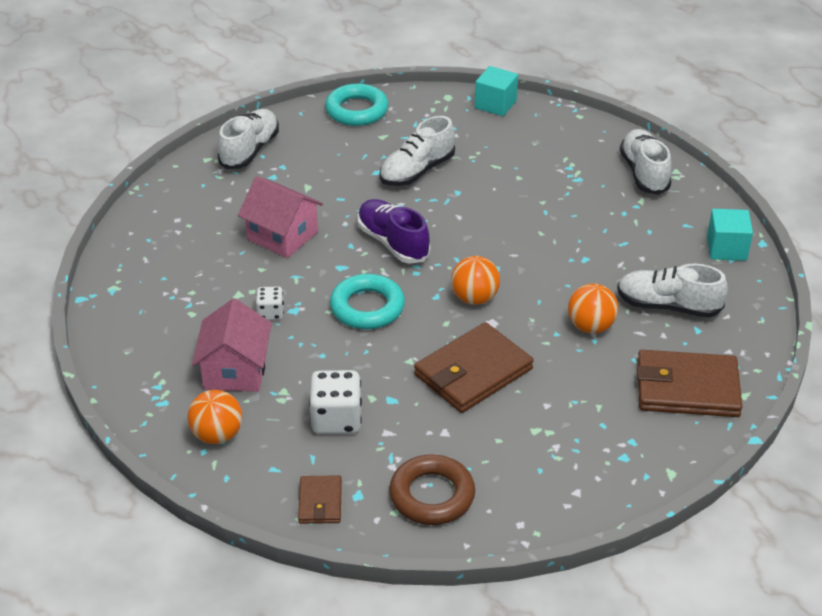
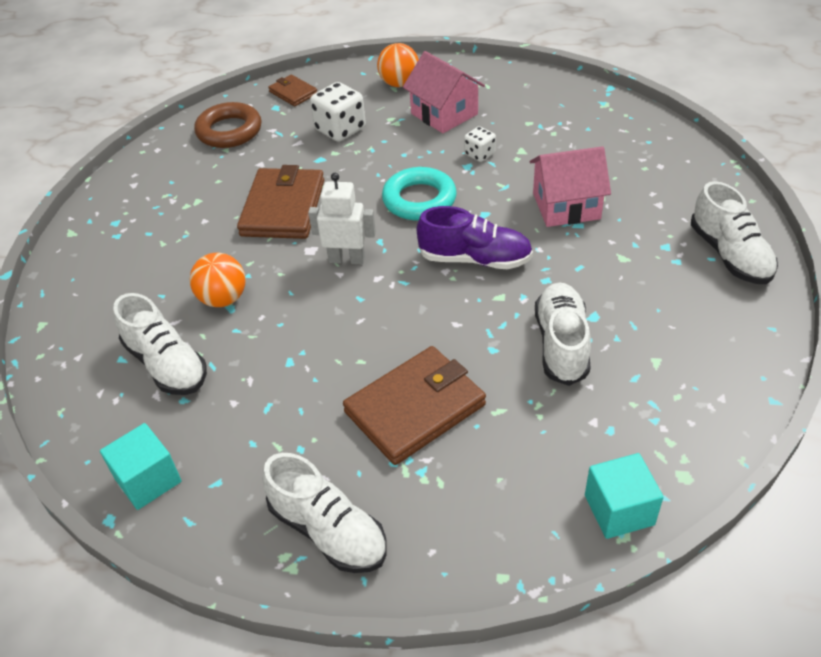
camera: 140 degrees right, 5 degrees up
turquoise ring [325,83,389,126] -> none
orange ball [451,256,500,305] -> white robot [308,173,376,264]
white shoe [617,264,728,318] -> white shoe turned 75 degrees clockwise [113,293,207,395]
brown wallet [637,350,742,417] -> brown wallet moved to [343,346,486,465]

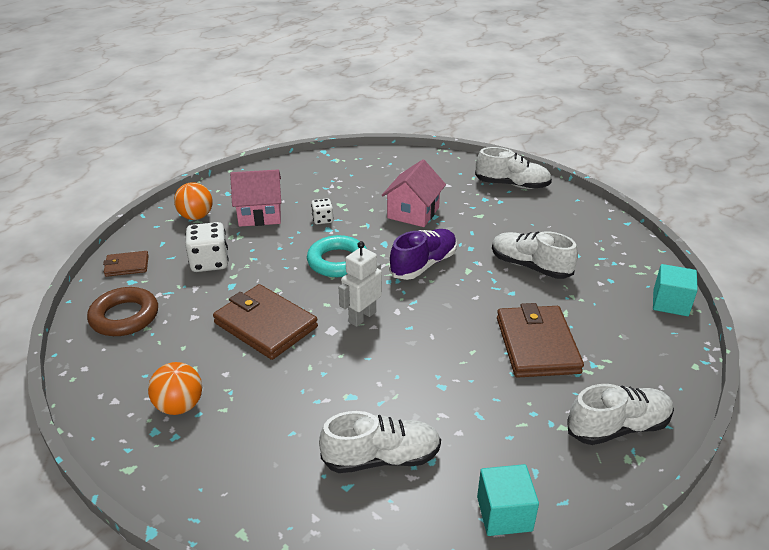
camera: 60 degrees left, 10 degrees down
orange ball [189,253,246,307] -> orange ball moved to [148,362,202,415]

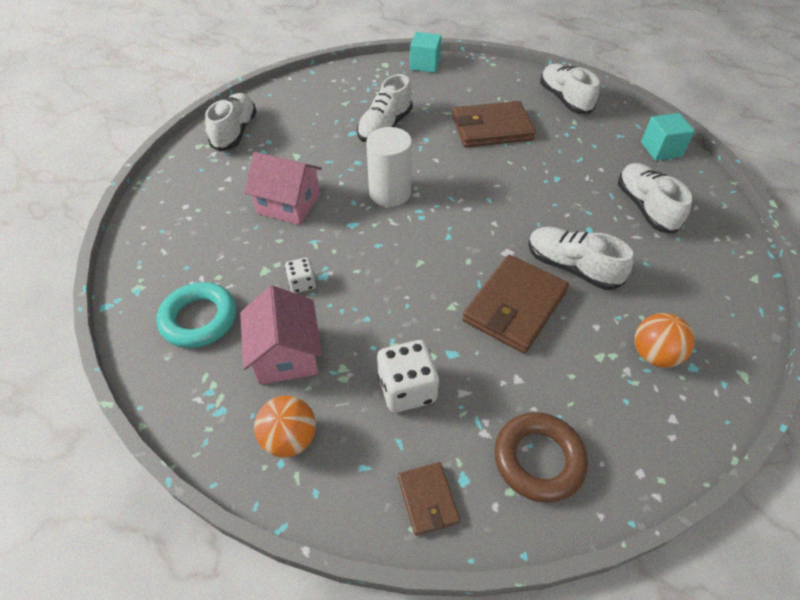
camera: 95 degrees left, 15 degrees up
turquoise ring [307,235,367,277] -> turquoise ring moved to [156,282,236,348]
white robot [339,241,382,327] -> none
purple shoe [389,229,457,280] -> white cylinder [366,127,412,207]
none -> white shoe [528,227,633,290]

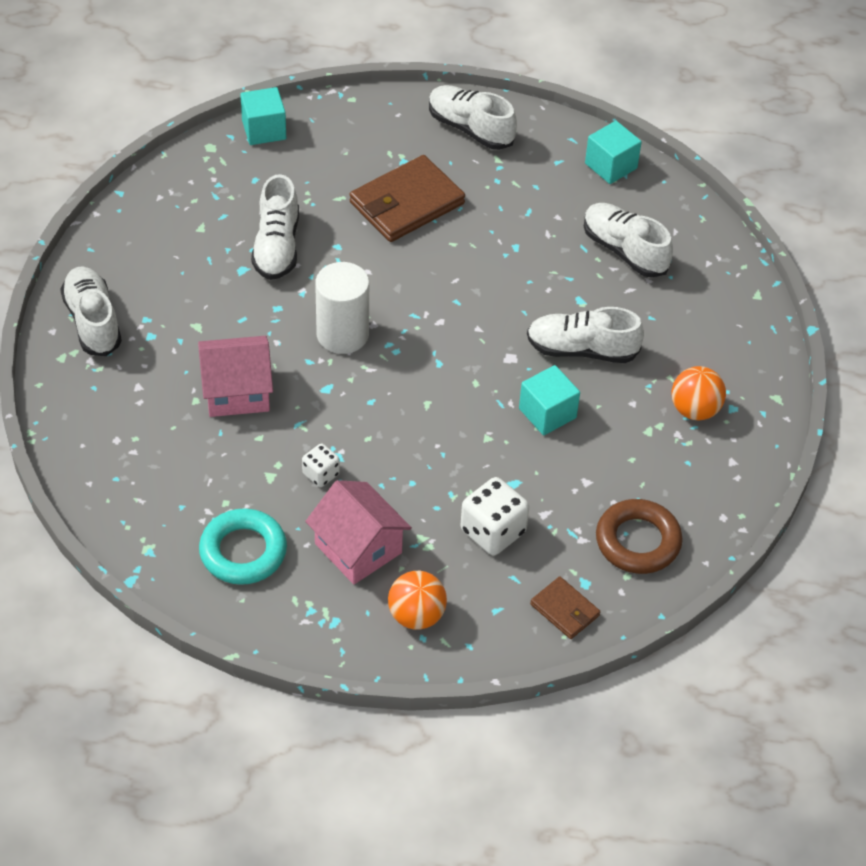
camera: 30 degrees left, 0 degrees up
brown wallet [462,255,569,354] -> turquoise cube [519,365,580,435]

